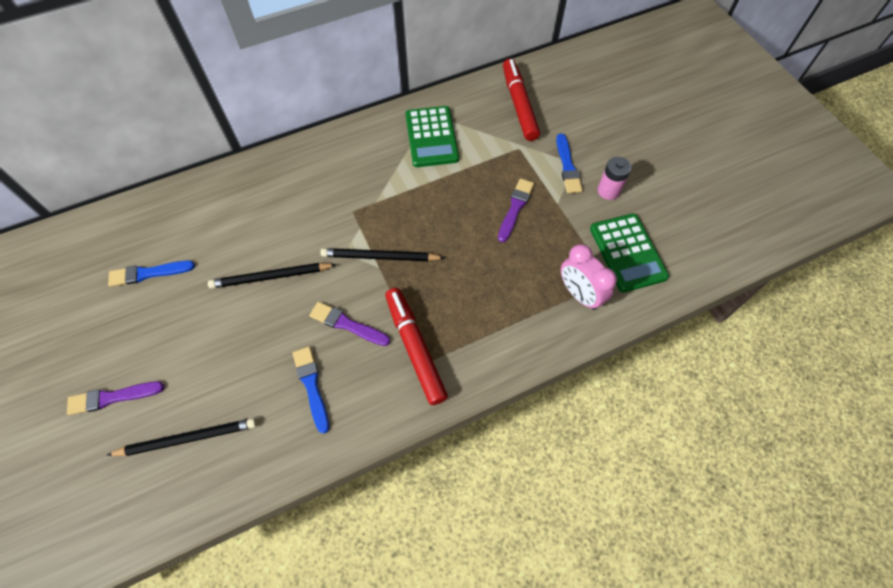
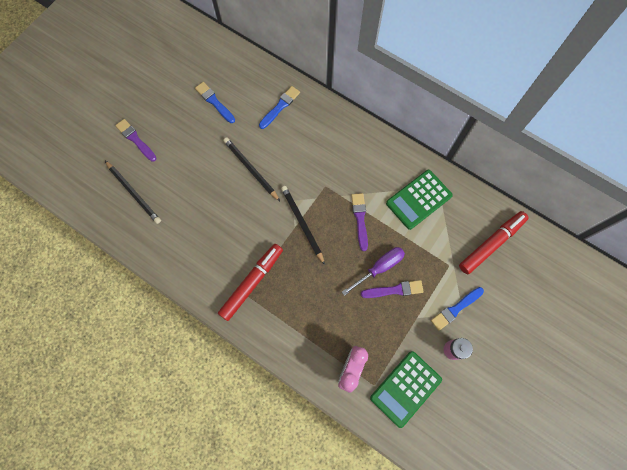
camera: 60 degrees right, 10 degrees up
blue brush [293,347,329,434] -> blue brush moved to [259,86,300,129]
purple brush [309,302,390,346] -> purple brush moved to [351,193,368,251]
none -> purple screwdriver [342,247,405,296]

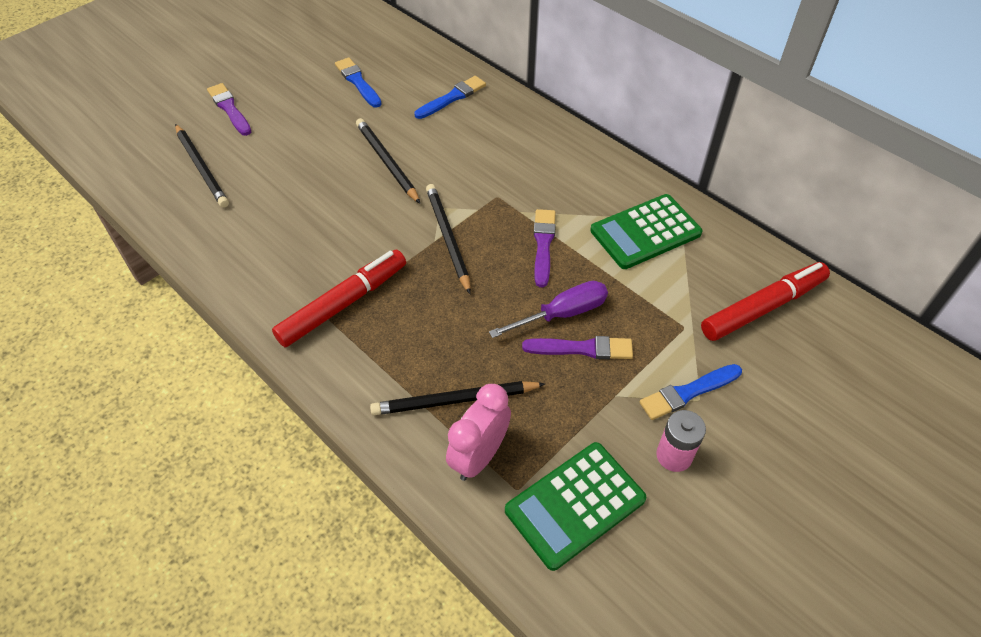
camera: 10 degrees right, 20 degrees down
none -> black pencil [370,381,545,415]

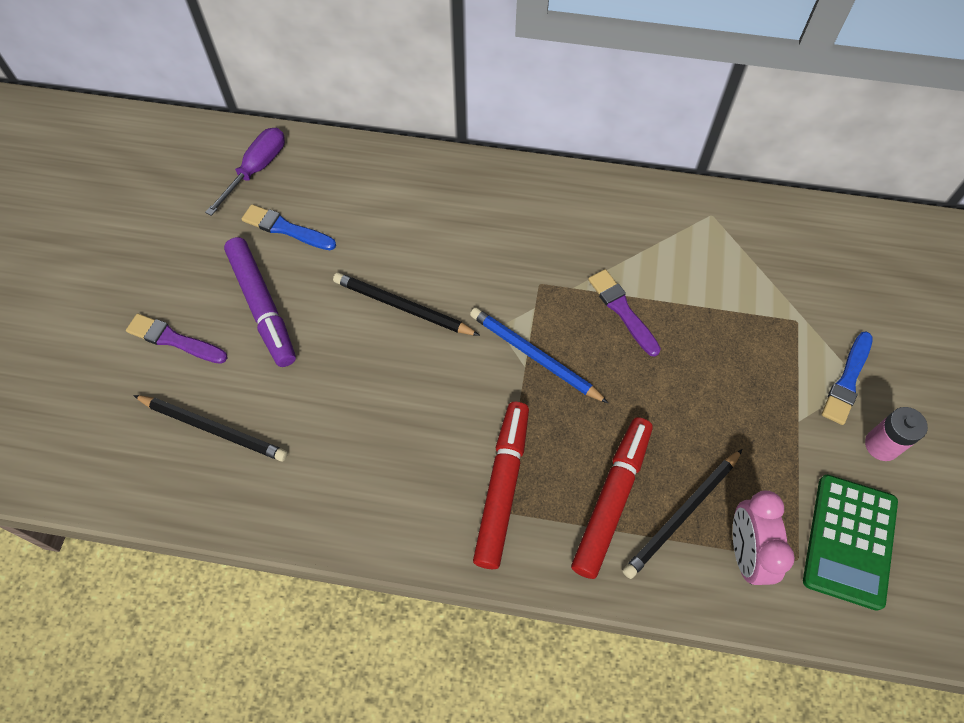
camera: 35 degrees left, 10 degrees up
blue brush [415,76,486,119] -> none
black pencil [426,184,471,294] -> blue pencil [470,307,608,403]
purple screwdriver [489,281,608,338] -> purple screwdriver moved to [205,128,285,216]
purple brush [522,336,633,359] -> none
green calculator [590,194,703,269] -> none
red marker [701,262,830,341] -> red marker moved to [571,417,653,579]
none -> purple marker [224,237,296,367]

